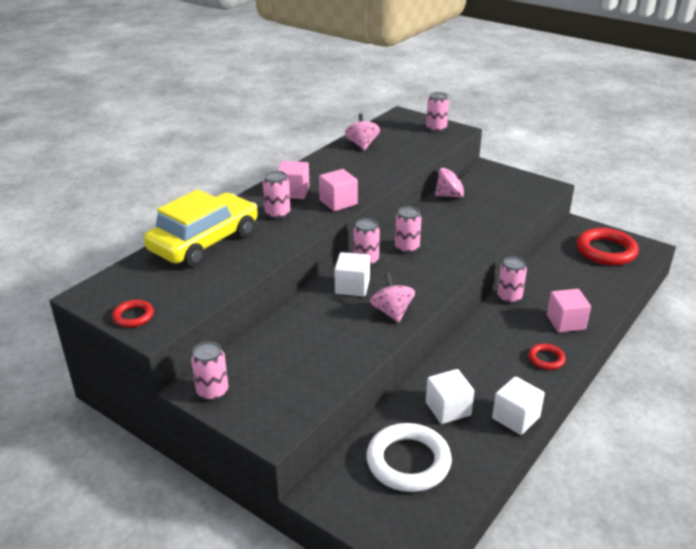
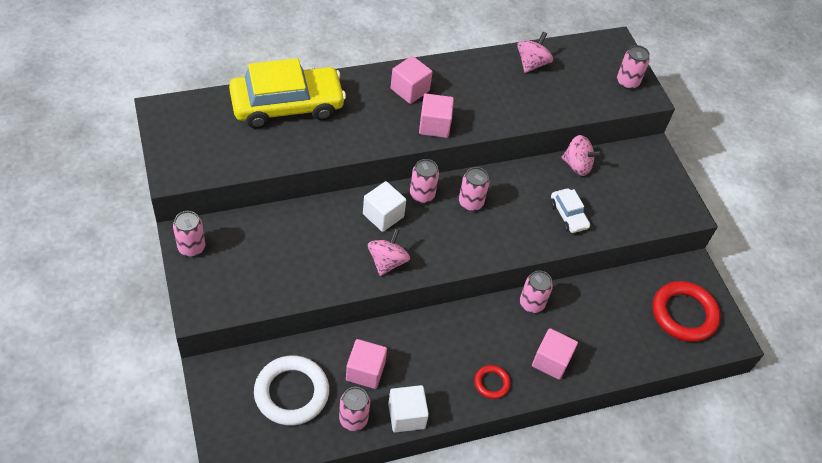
camera: 30 degrees right, 20 degrees up
red ring [112,300,154,328] -> none
pink can [263,171,290,219] -> pink can moved to [339,387,370,431]
white cube [426,369,474,424] -> pink cube [346,339,387,389]
none -> white car [550,188,590,233]

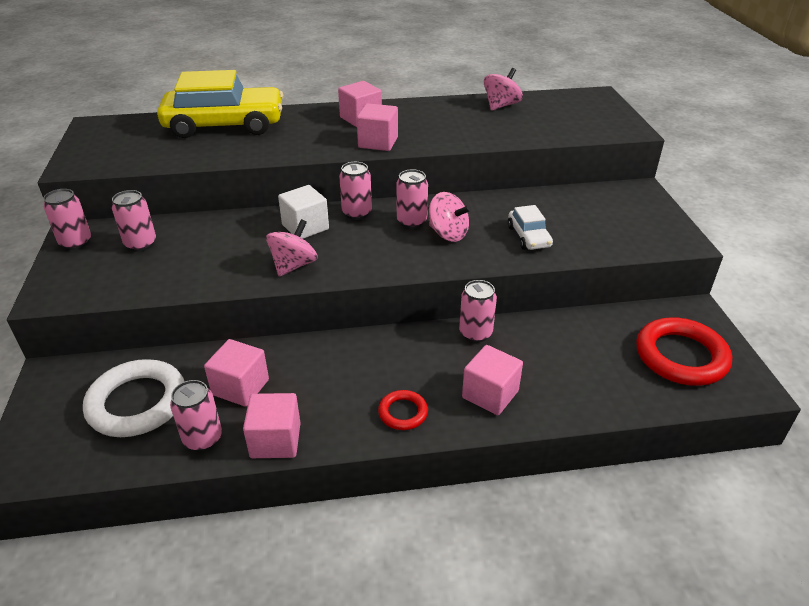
camera: 15 degrees right, 15 degrees down
white cube [388,385,429,433] -> pink cube [243,393,300,458]
pink spinning top [561,135,602,176] -> pink spinning top moved to [429,192,471,242]
pink can [617,45,650,90] -> pink can moved to [112,190,156,252]

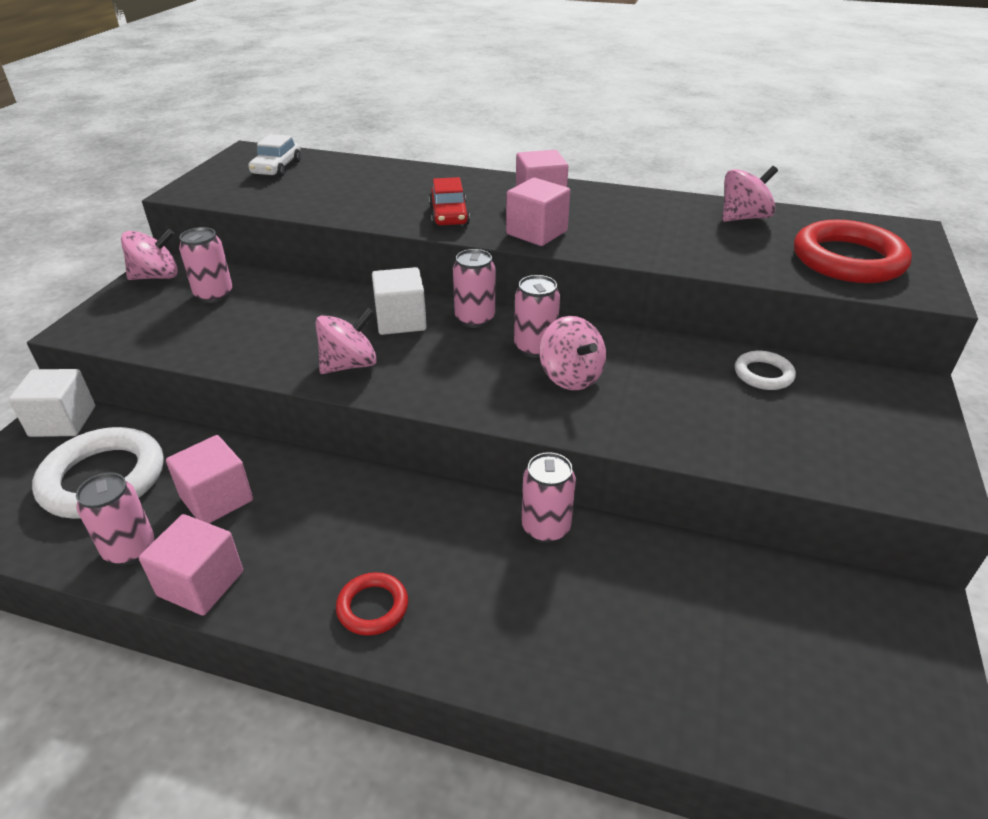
camera: 25 degrees right, 0 degrees up
pink can [43,189,91,250] -> pink spinning top [121,229,178,280]
yellow car [157,70,283,138] -> none
pink cube [462,345,523,415] -> none
white car [508,205,553,250] -> white car moved to [248,134,301,177]
red ring [636,317,732,386] -> red ring moved to [794,219,912,283]
none -> white cube [9,369,95,437]
none -> red car [429,177,470,227]
none -> white ring [735,351,796,390]

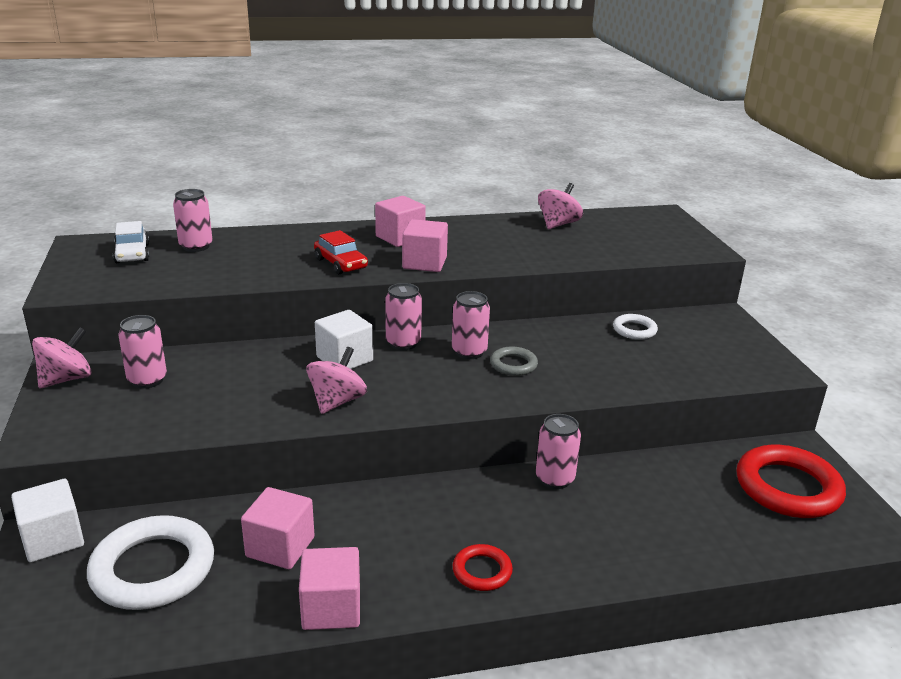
camera: 30 degrees left, 10 degrees down
pink can [76,472,154,565] -> pink can moved to [173,189,213,252]
pink spinning top [539,316,606,390] -> grey ring [490,346,538,376]
red ring [794,219,912,283] -> red ring moved to [736,445,846,518]

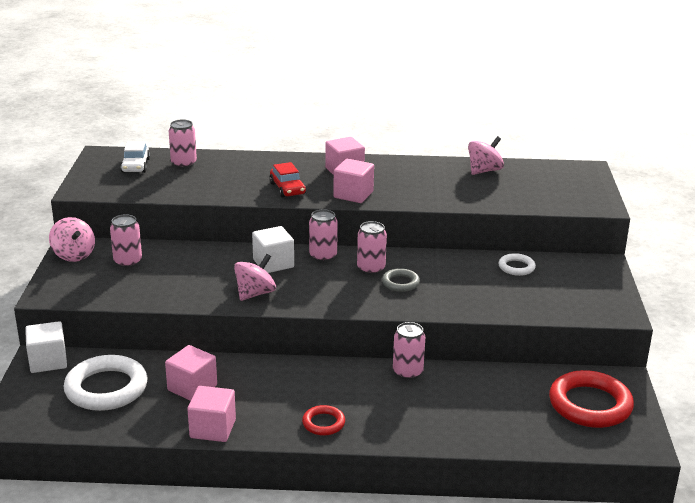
camera: 15 degrees right, 0 degrees up
pink spinning top [32,327,91,388] -> pink spinning top turned 90 degrees clockwise [49,217,95,262]

